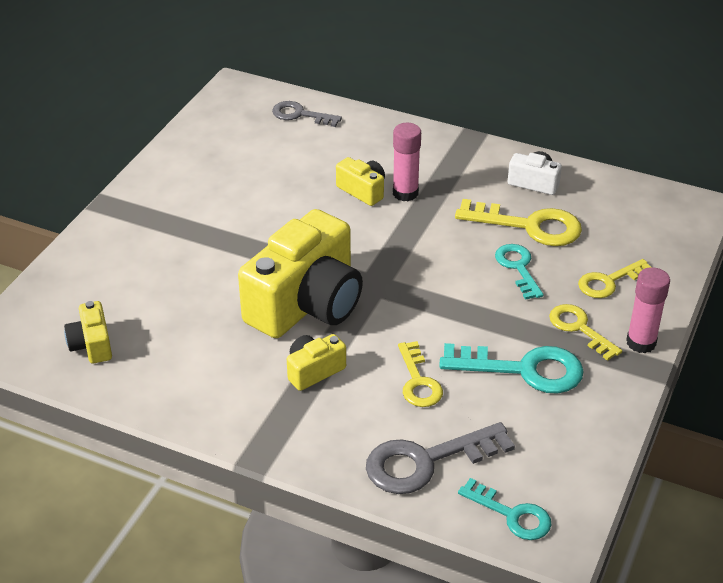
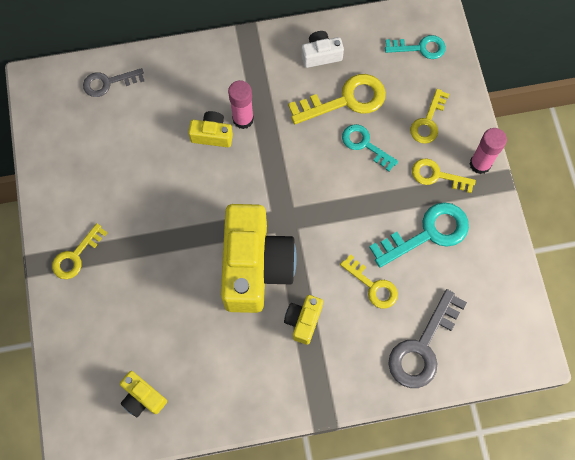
camera: 35 degrees left, 30 degrees up
turquoise key [458,478,551,540] -> turquoise key moved to [385,35,446,59]
none -> yellow key [52,223,107,279]

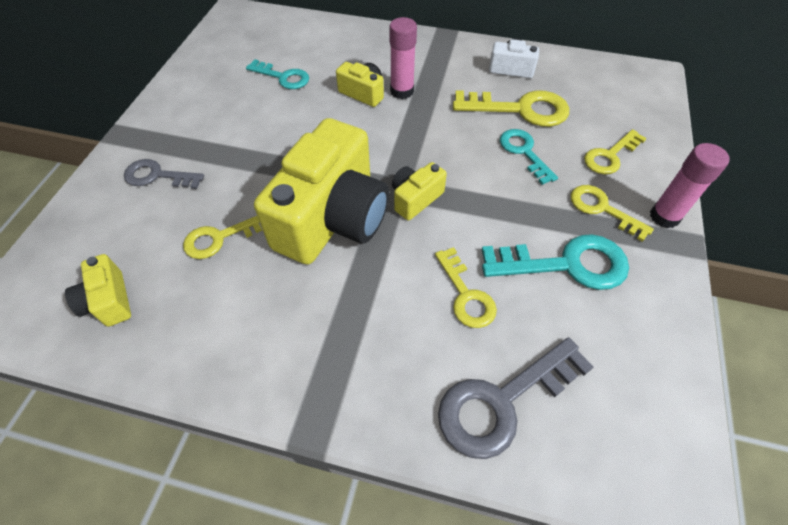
camera: 25 degrees right, 15 degrees down
yellow key [52,223,107,279] -> yellow key moved to [183,216,262,259]
grey key [83,68,144,97] -> grey key moved to [124,159,204,189]
yellow camera [284,295,323,345] -> yellow camera moved to [392,162,447,220]
turquoise key [385,35,446,59] -> turquoise key moved to [246,59,309,89]

